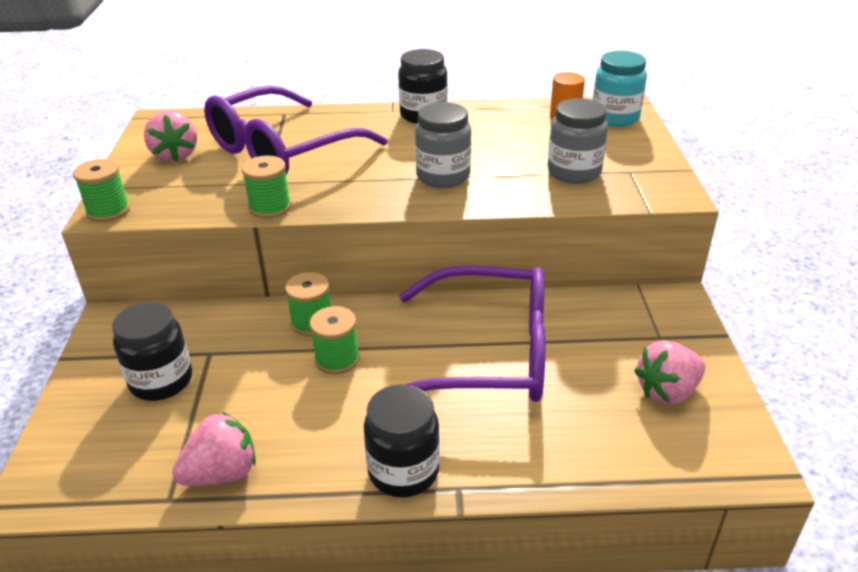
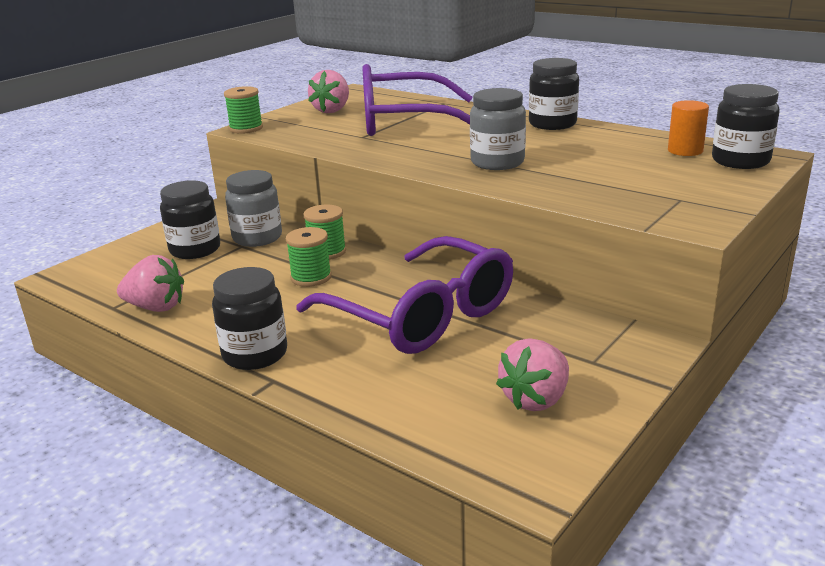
camera: 40 degrees right, 10 degrees down
green spool [242,156,291,219] -> none
grey jar [548,98,608,184] -> grey jar moved to [225,170,282,247]
turquoise jar [593,51,647,127] -> black jar [712,84,780,169]
pink strawberry [634,340,705,405] -> pink strawberry turned 60 degrees counterclockwise [496,338,569,411]

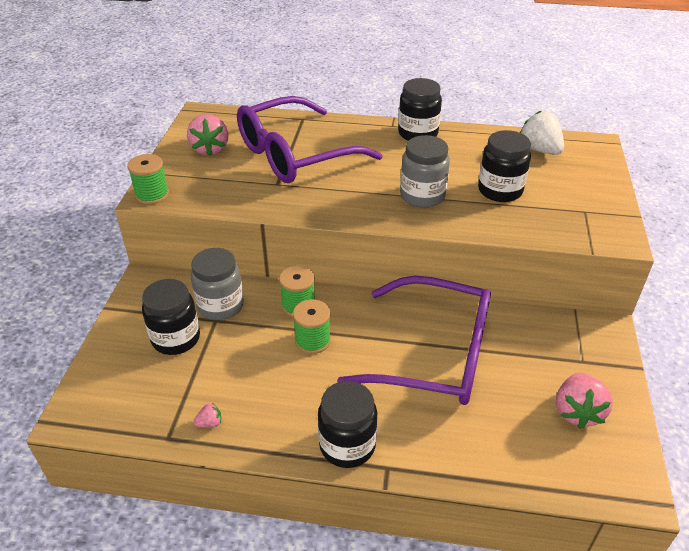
camera: 30 degrees left, 15 degrees up
pink strawberry [117,255,184,312] -> pink strawberry [193,403,221,428], size x0.45
orange cylinder [668,100,709,156] -> white strawberry [520,111,564,155]
black jar [712,84,780,169] -> black jar moved to [478,130,531,202]

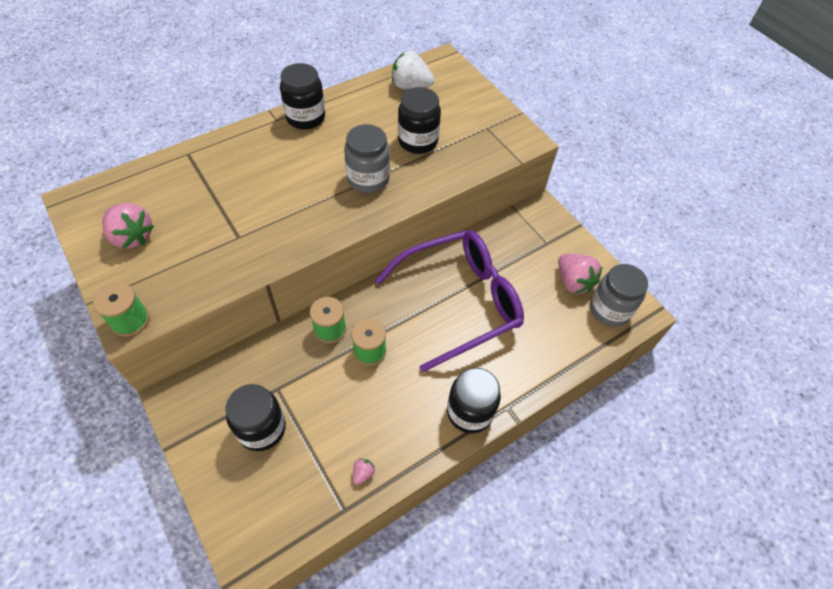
camera: 45 degrees left, 15 degrees up
grey jar [191,248,244,320] -> grey jar moved to [590,264,648,327]
purple glasses [237,96,383,183] -> none

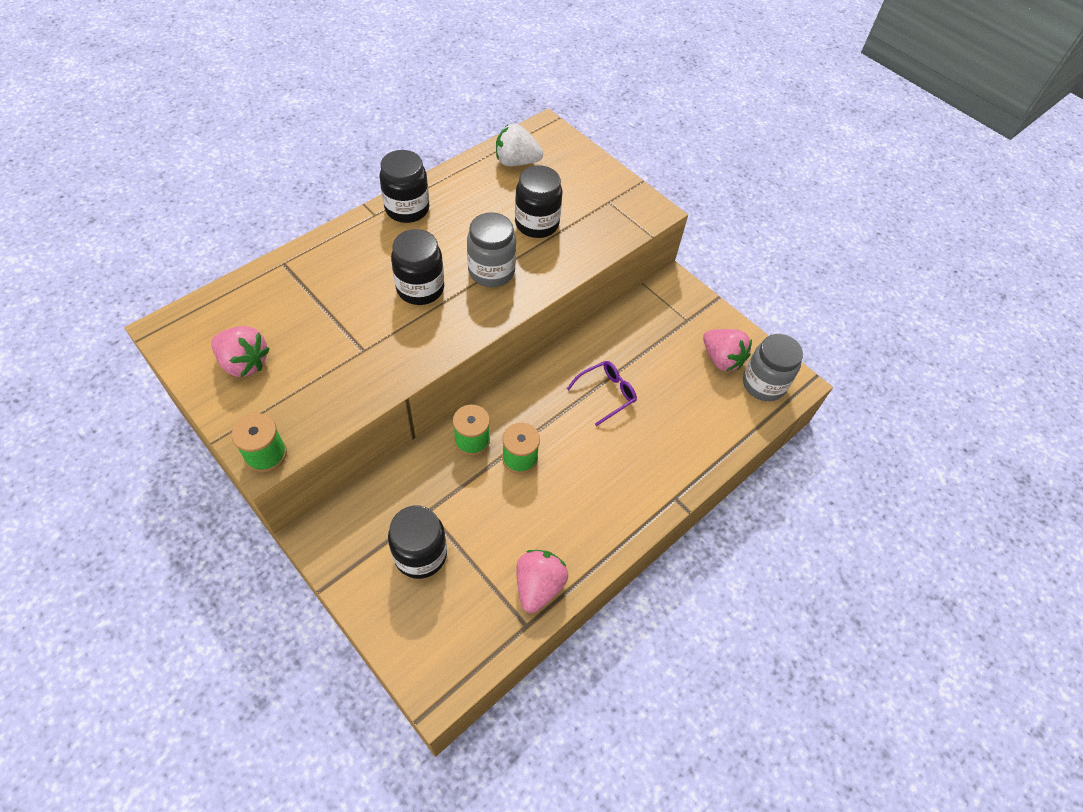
camera: 10 degrees left, 0 degrees up
pink strawberry [353,458,375,485] -> pink strawberry [516,550,568,613], size x2.21
purple glasses [375,230,524,372] -> purple glasses [567,361,637,426], size x0.42
black jar [447,368,501,433] -> black jar moved to [391,229,444,305]

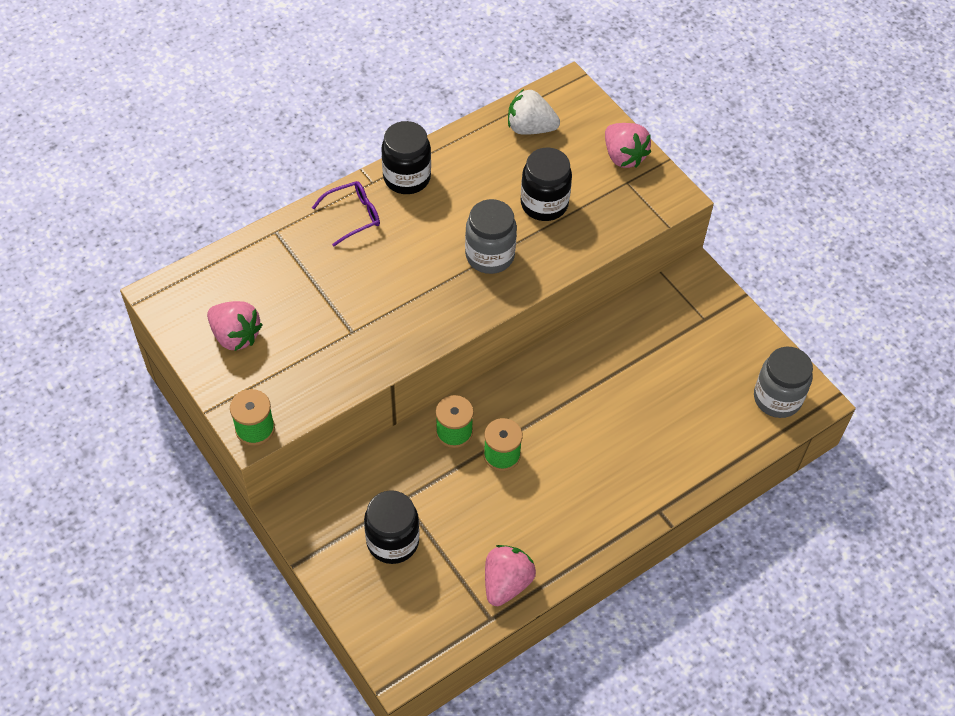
camera: 10 degrees right, 0 degrees up
black jar [391,229,444,305] -> none
purple glasses [567,361,637,426] -> purple glasses moved to [312,181,380,246]
pink strawberry [703,329,752,371] -> pink strawberry moved to [605,123,651,168]

